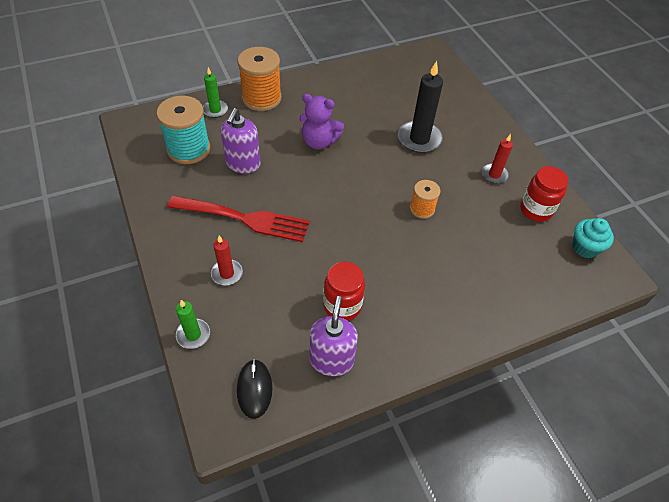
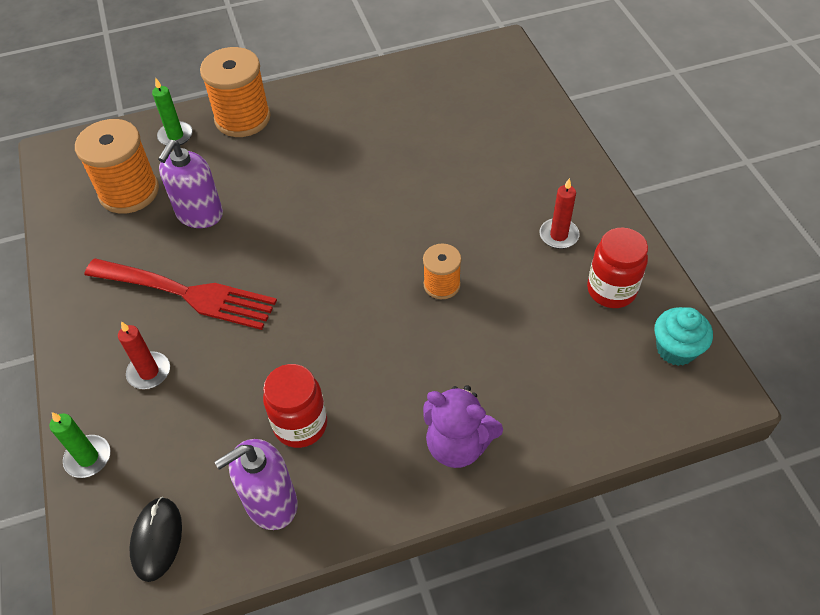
camera: 10 degrees right, 0 degrees up
turquoise spool [156,96,210,164] -> orange spool [75,119,159,214]
purple teddy bear [300,94,344,149] -> purple teddy bear moved to [423,385,503,468]
purple soap dispenser [310,296,358,376] -> purple soap dispenser turned 135 degrees counterclockwise [215,439,298,530]
black candle [398,61,443,153] -> none

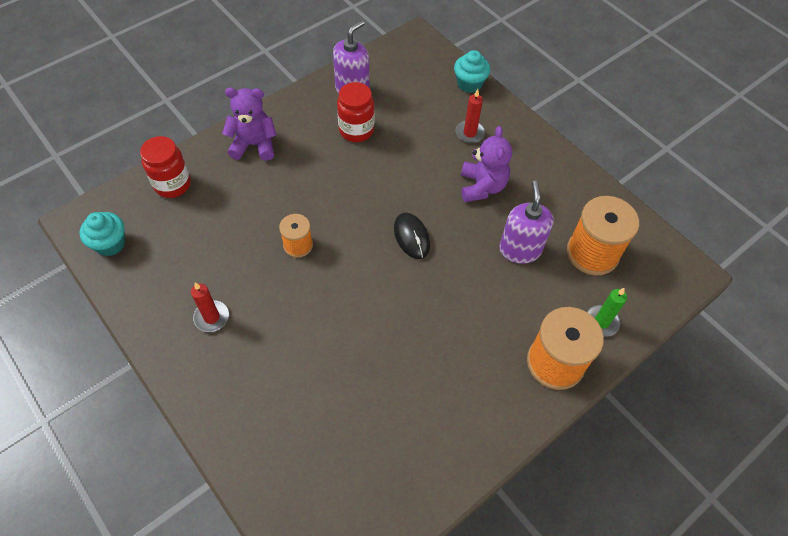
camera: 155 degrees right, 5 degrees up
green candle [50,412,110,478] -> turquoise cupcake [454,50,490,93]
red fork [84,259,277,330] -> purple teddy bear [461,126,512,202]
black mouse [129,497,182,582] -> black mouse moved to [394,213,430,259]
red jar [587,227,648,308] -> red jar moved to [140,136,191,198]

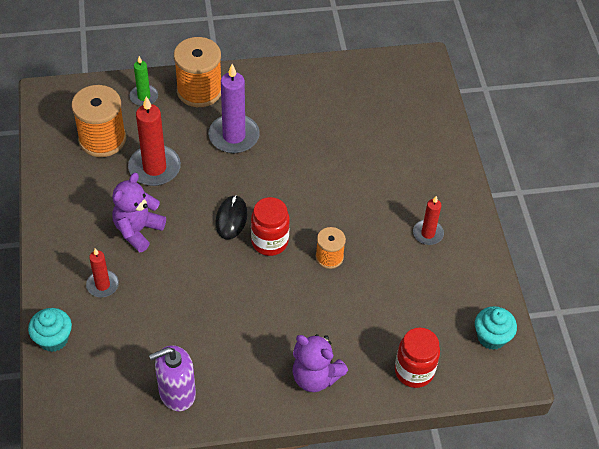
camera: 150 degrees left, 5 degrees down
red jar [337,82,375,142] -> red jar moved to [251,197,290,256]
purple soap dispenser [499,181,554,264] -> red candle [128,96,181,186]
none -> purple candle [208,64,260,153]

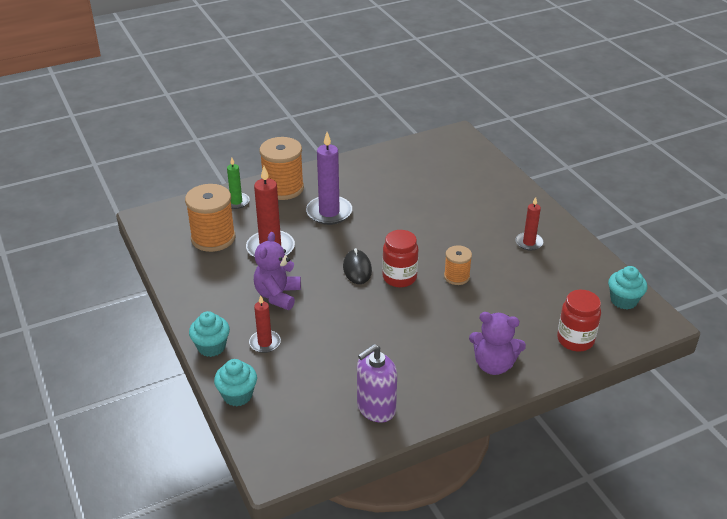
camera: 15 degrees left, 15 degrees down
none -> turquoise cupcake [189,311,230,357]

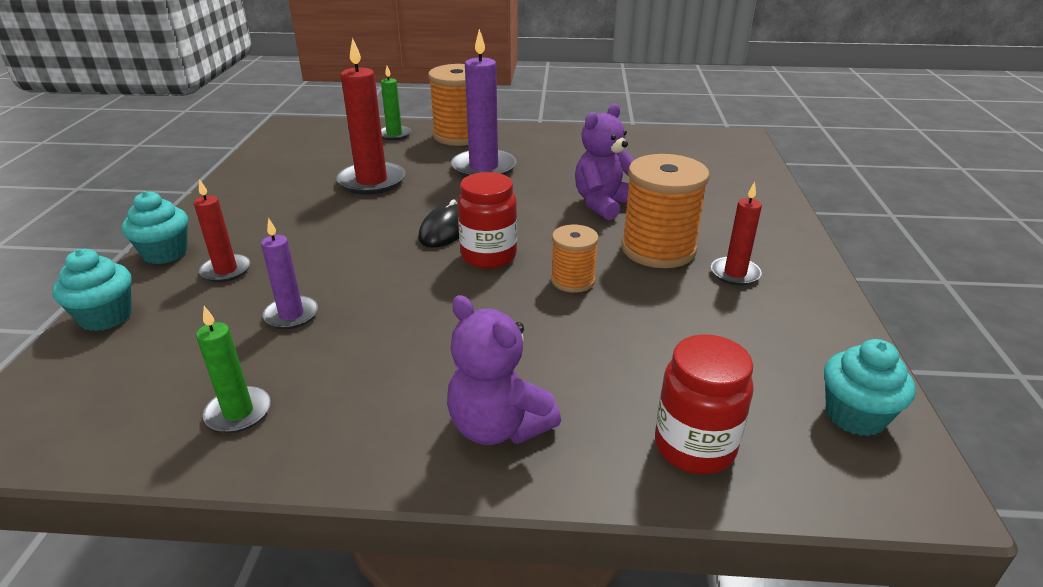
camera: 30 degrees right, 5 degrees down
orange spool [185,184,235,252] -> orange spool moved to [621,154,710,268]
purple teddy bear [254,232,301,310] -> purple teddy bear moved to [575,104,634,220]
purple soap dispenser [357,344,397,423] -> green candle [196,306,271,433]
none -> purple candle [261,218,318,329]

